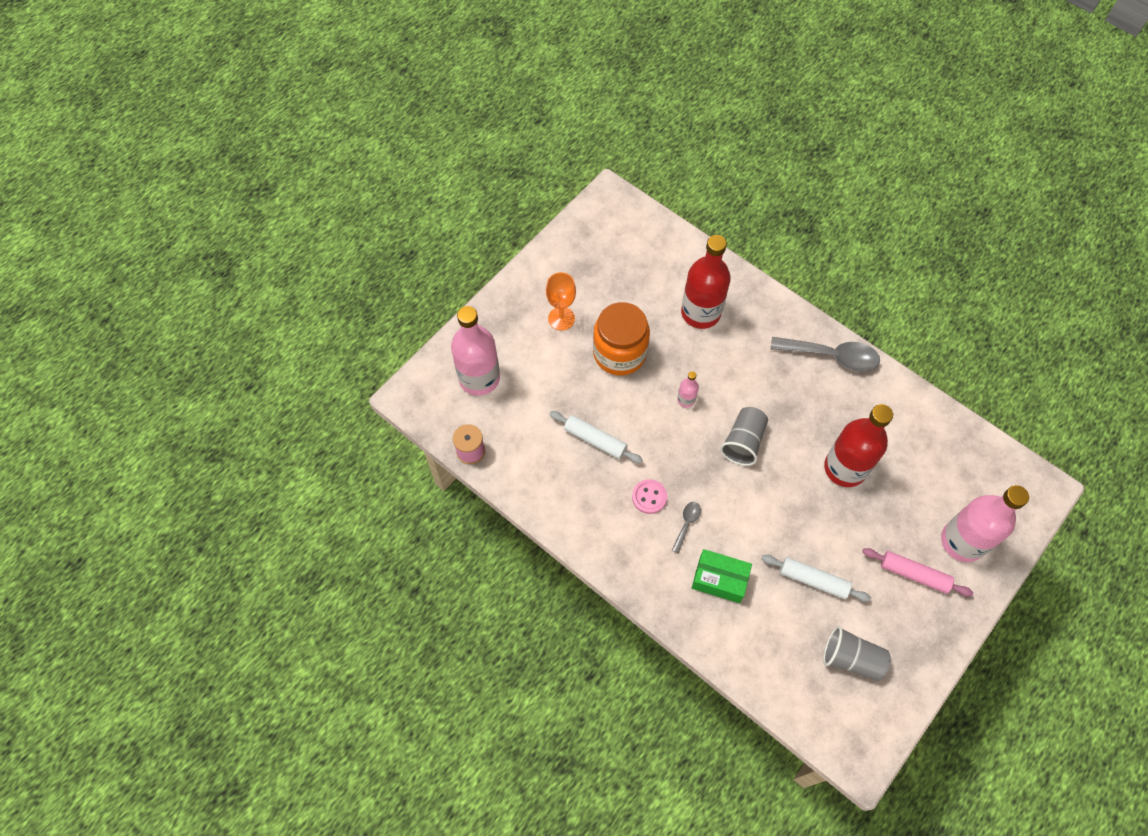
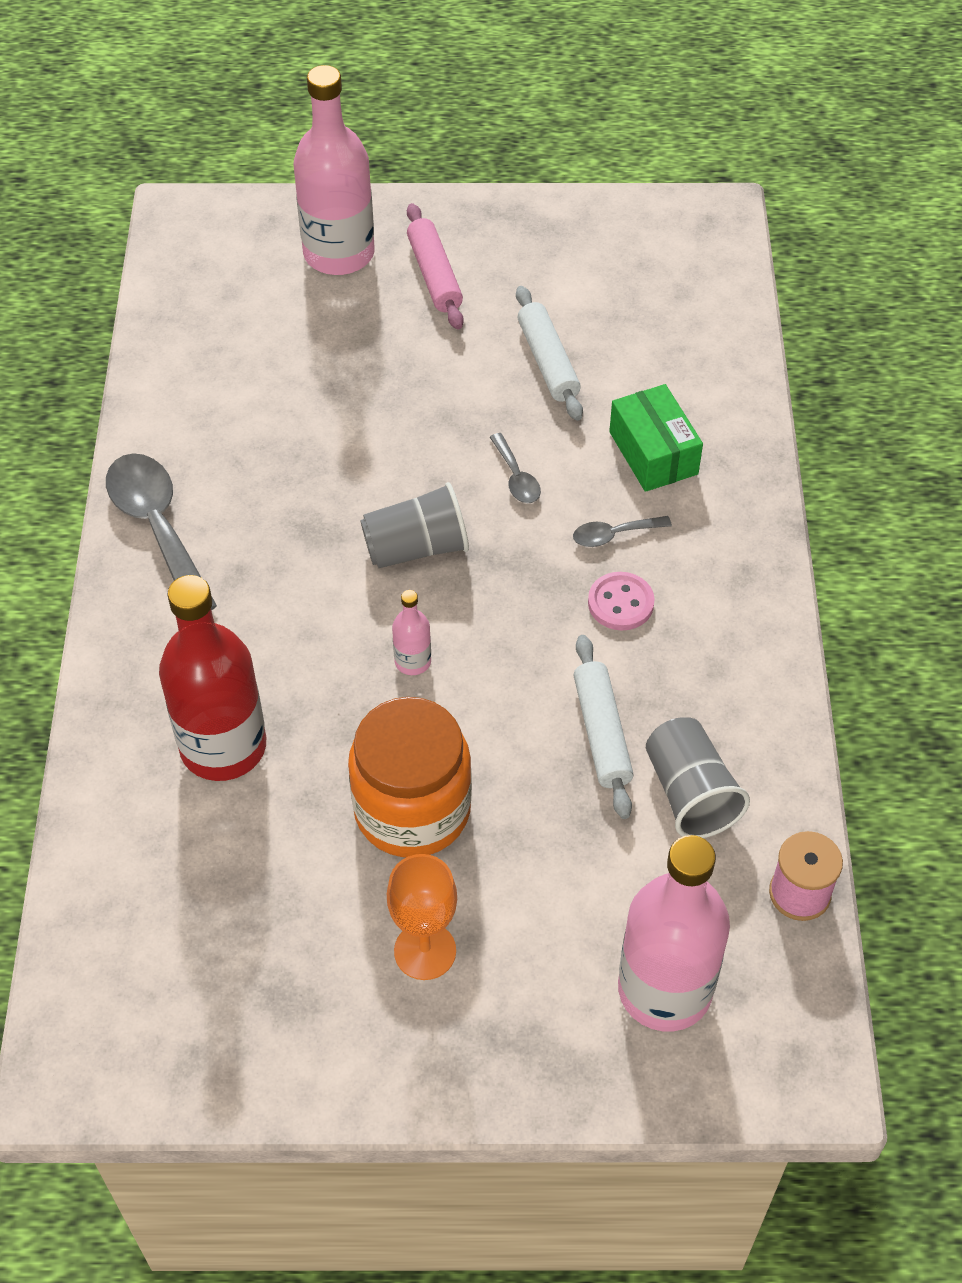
camera: 130 degrees left, 10 degrees down
grey cup [823,626,891,681] -> grey cup moved to [646,717,750,838]
red bottle [824,404,893,487] -> none
none -> grey spoon [490,433,541,503]

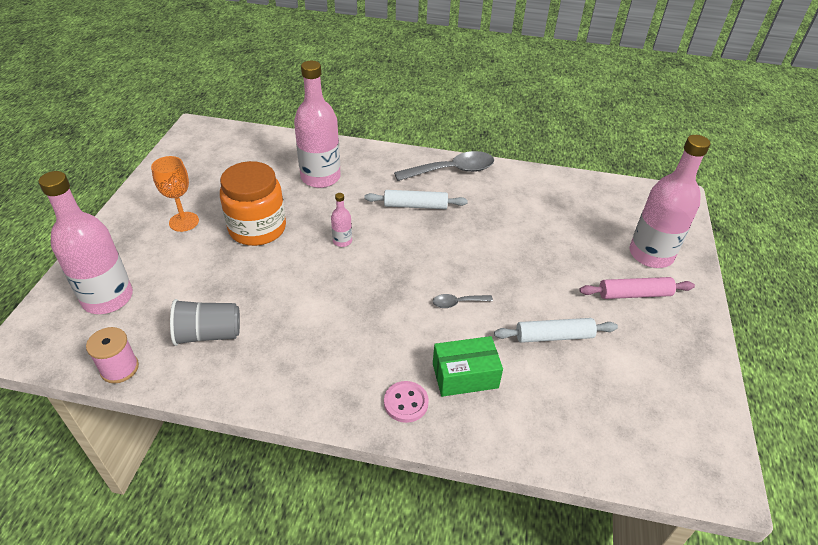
camera: 100 degrees right, 10 degrees down
red bottle [159,575,266,781] -> pink bottle [294,61,341,188]
grey cup [360,482,469,568] -> none
grey spoon [573,516,672,547] -> none
white rolling pin [574,635,634,819] -> white rolling pin moved to [365,190,468,209]
pink button [588,572,655,630] -> pink button moved to [384,381,429,423]

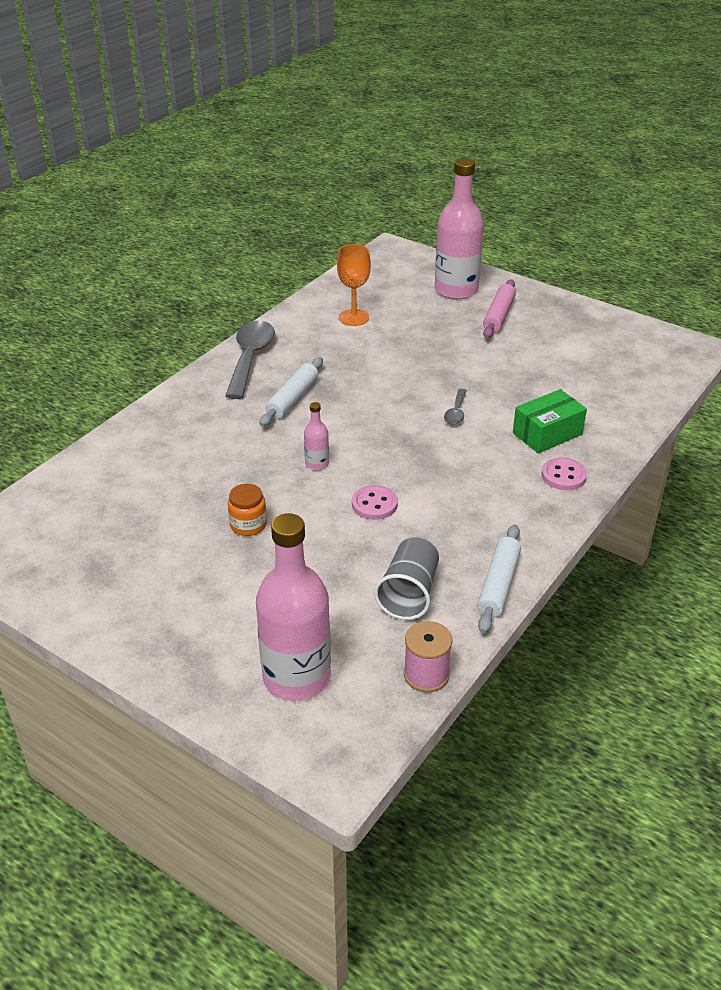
camera: 65 degrees left, 5 degrees down
orange goblet [151,156,199,232] -> orange goblet moved to [337,244,371,326]
orange jar [220,161,286,246] -> orange jar [228,484,267,536], size x0.48
pink bottle [294,61,341,188] -> none
green box [433,336,503,397] -> green box turned 45 degrees clockwise [513,389,587,453]
white rolling pin [494,318,618,343] -> white rolling pin moved to [477,525,521,633]
none -> pink button [352,485,398,520]

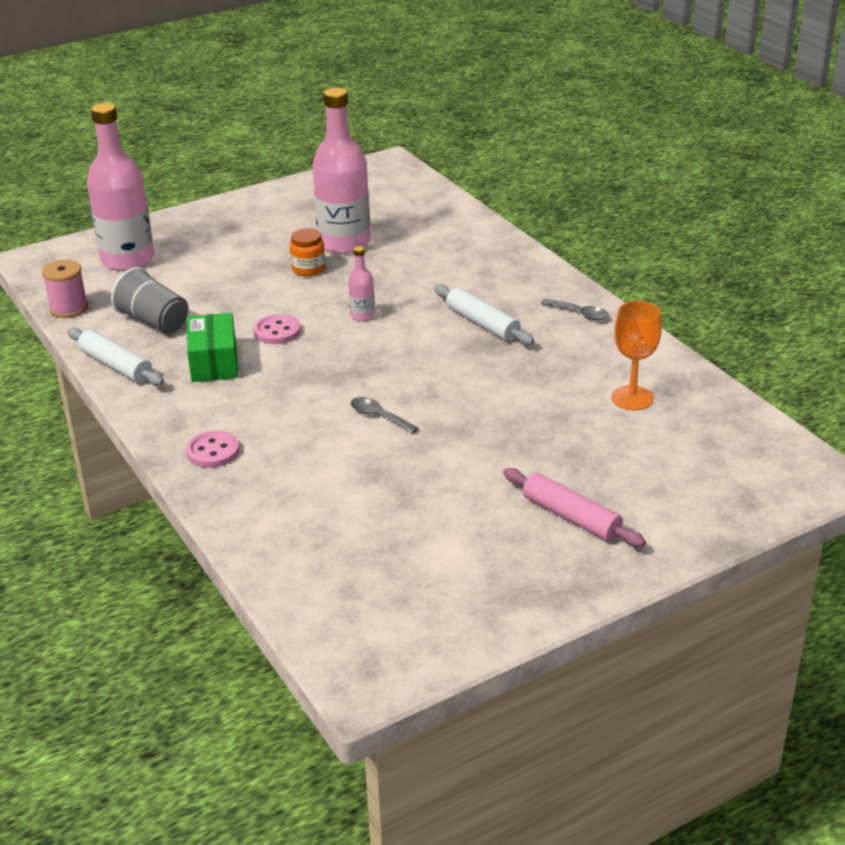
camera: 115 degrees right, 5 degrees down
grey spoon [225,321,275,399] -> grey spoon [541,299,609,320], size x0.48
pink bottle [435,158,484,300] -> pink bottle moved to [312,88,370,254]
green box [513,389,587,453] -> green box moved to [187,313,238,382]

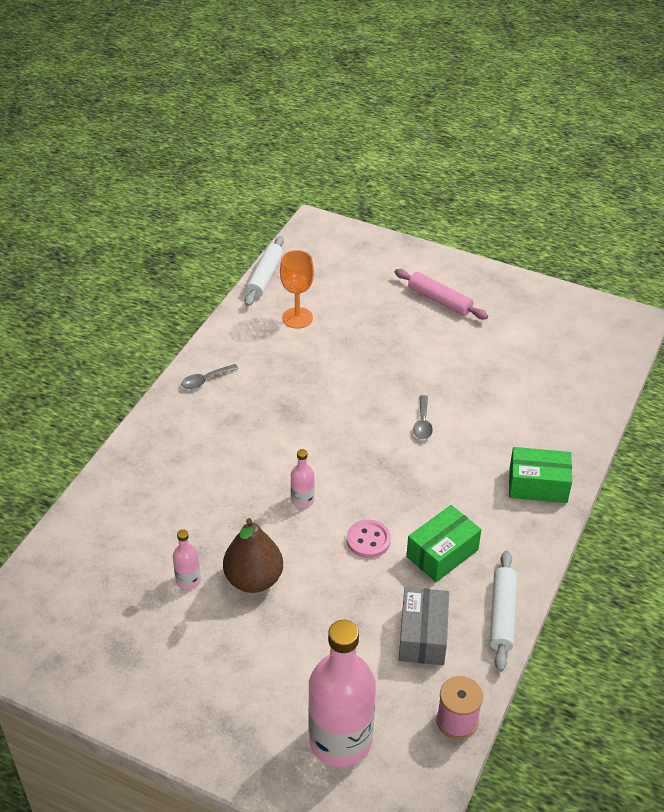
camera: 125 degrees left, 10 degrees up
grey cup [111,267,189,334] -> grey box [399,587,449,665]
pink button [186,431,240,468] -> green box [509,447,572,503]
orange jar [290,228,325,276] -> brown pear [223,518,283,593]
pink bottle [312,88,370,254] -> pink bottle [173,529,201,589], size x0.44
white rolling pin [434,285,535,345] -> white rolling pin moved to [244,236,284,306]
pink rolling pin [503,468,646,547] -> pink rolling pin turned 60 degrees counterclockwise [395,269,488,319]
grey spoon [541,299,609,320] -> grey spoon turned 120 degrees counterclockwise [181,364,239,389]

